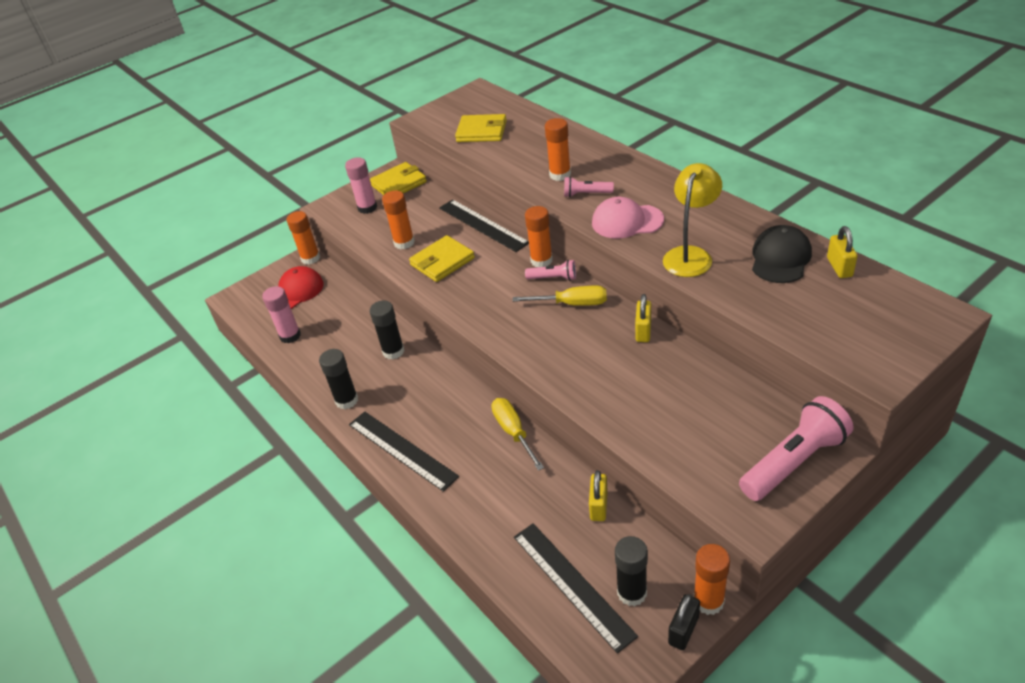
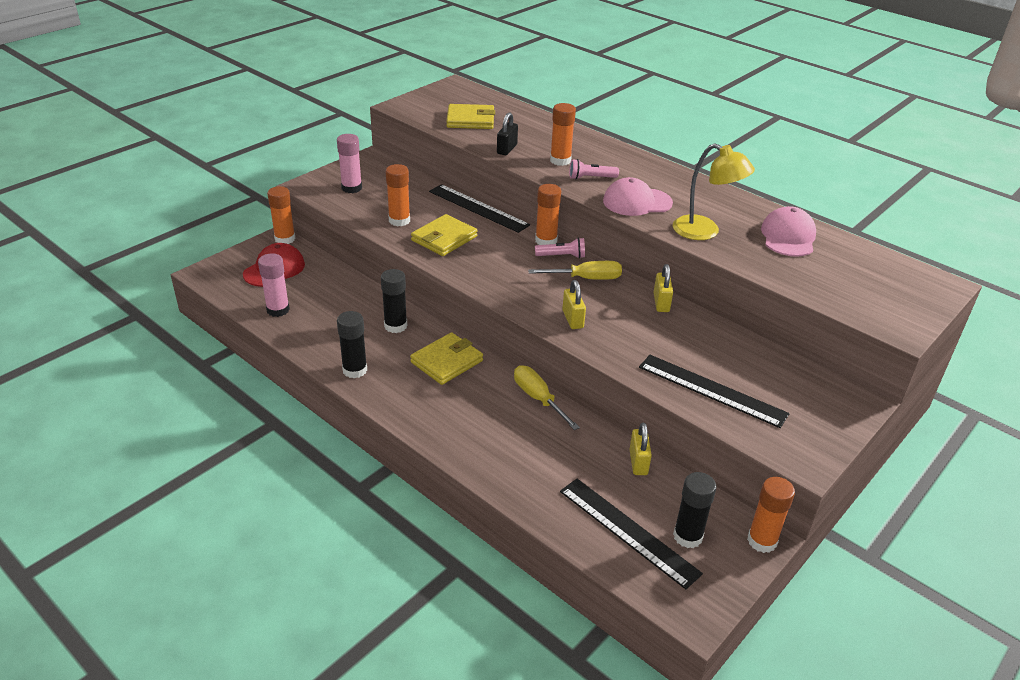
camera: 15 degrees left, 5 degrees down
black ruler [349,411,459,492] -> black ruler moved to [639,355,790,428]
yellow wallet [370,162,427,195] -> yellow wallet moved to [410,332,483,385]
yellow lamp [663,163,722,277] -> yellow lamp turned 105 degrees clockwise [673,143,755,240]
black padlock [668,594,700,650] -> black padlock moved to [497,112,518,155]
pink flashlight [739,396,853,501] -> none
black cap [752,225,812,283] -> pink cap [761,206,816,257]
yellow padlock [827,226,858,278] -> yellow padlock moved to [562,280,586,329]

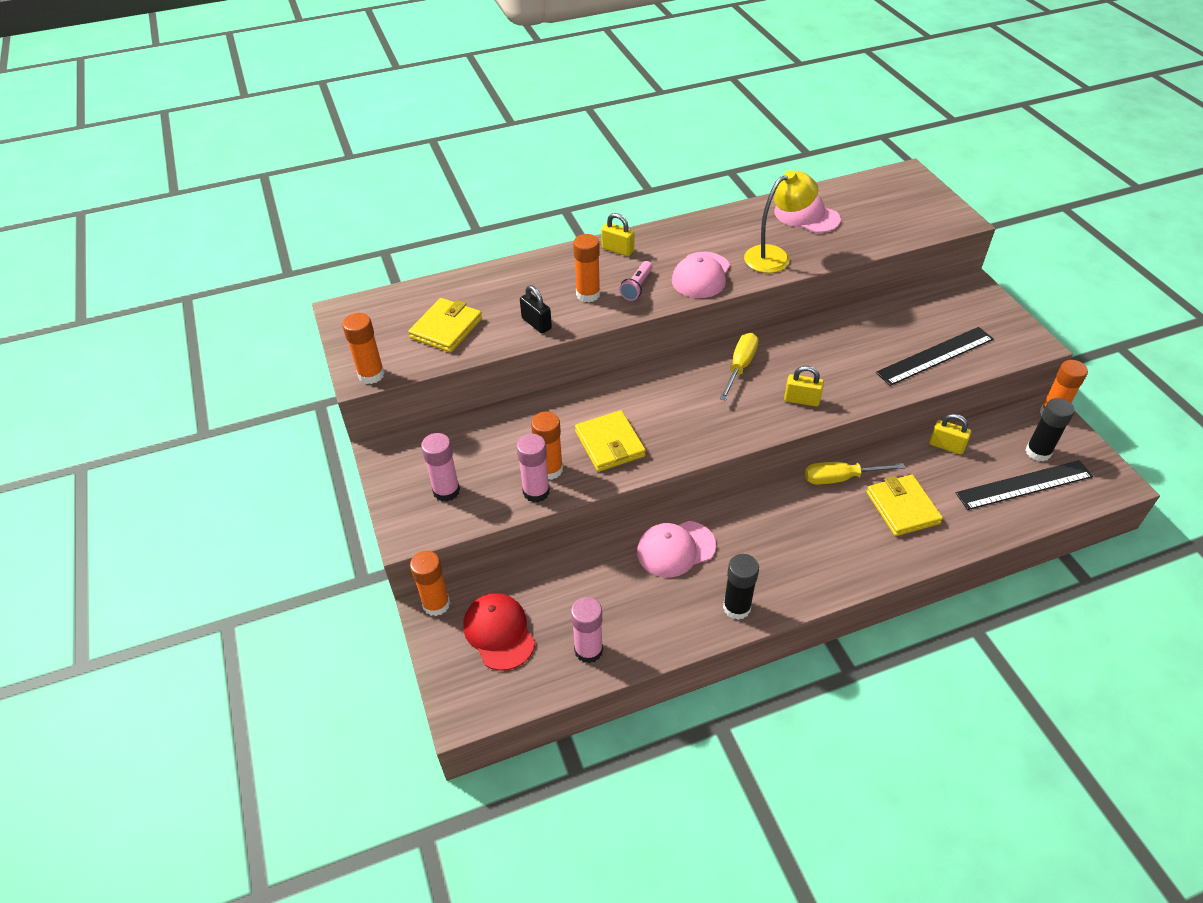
camera: 60 degrees left, 10 degrees up
black glue stick [381,269,407,333] -> pink cap [637,521,716,577]
yellow wallet [410,332,483,385] -> yellow wallet moved to [866,475,943,536]
black ruler [429,184,530,233] -> none
orange glue stick [535,184,561,245] -> orange glue stick moved to [342,313,385,384]
pink flashlight [535,238,585,258] -> none
yellow padlock [653,264,673,312] -> yellow padlock moved to [601,213,634,256]
none -> pink glue stick [516,434,550,502]

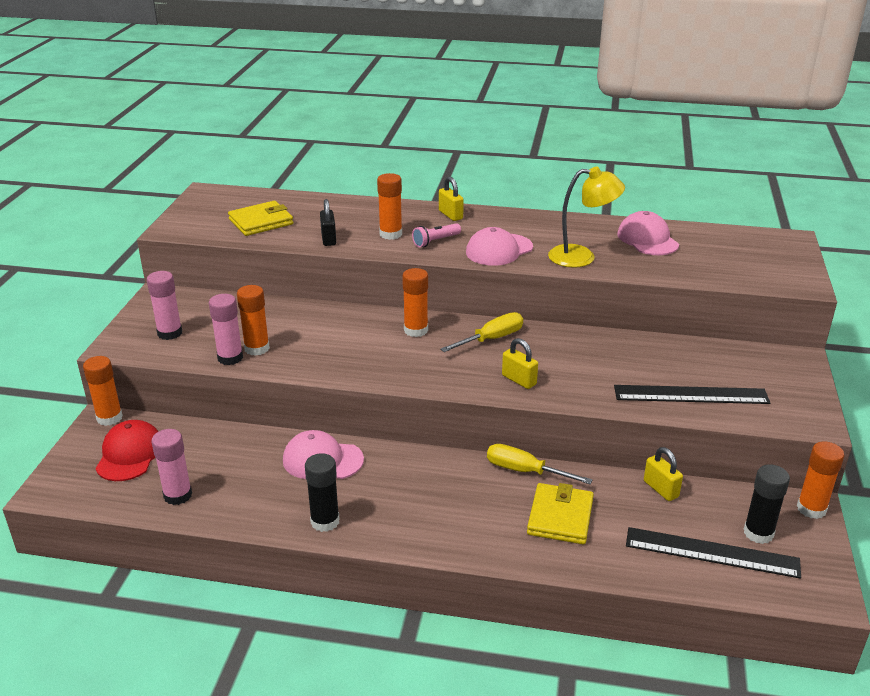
camera: 30 degrees right, 15 degrees down
orange glue stick [342,313,385,384] -> orange glue stick moved to [402,268,428,337]
yellow wallet [575,410,646,472] -> none

